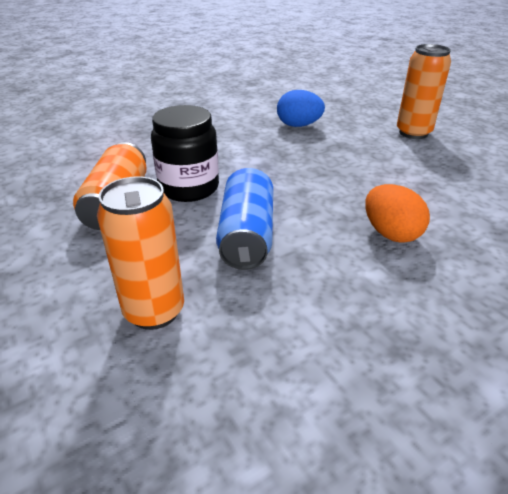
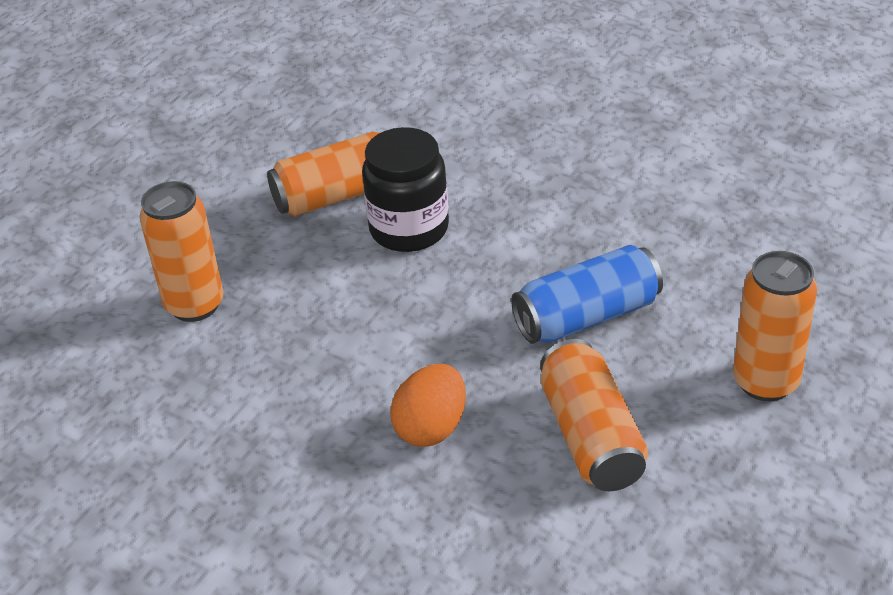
camera: 65 degrees right, 5 degrees up
blue can [216,168,273,270] -> blue can moved to [511,245,663,344]
blue egg [277,90,325,127] -> none
none -> orange can [540,339,648,491]

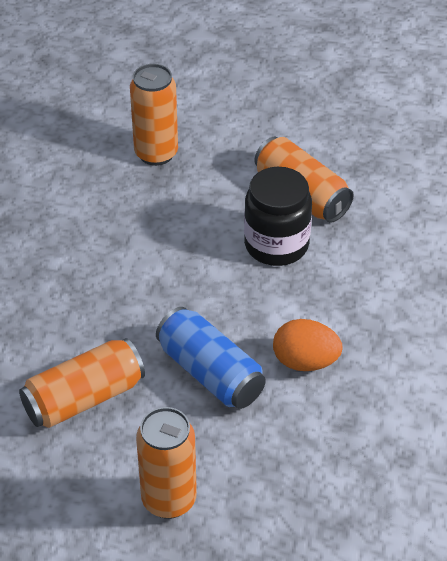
camera: 70 degrees right, 5 degrees up
orange egg [390,364,466,447] -> orange egg moved to [273,319,343,371]

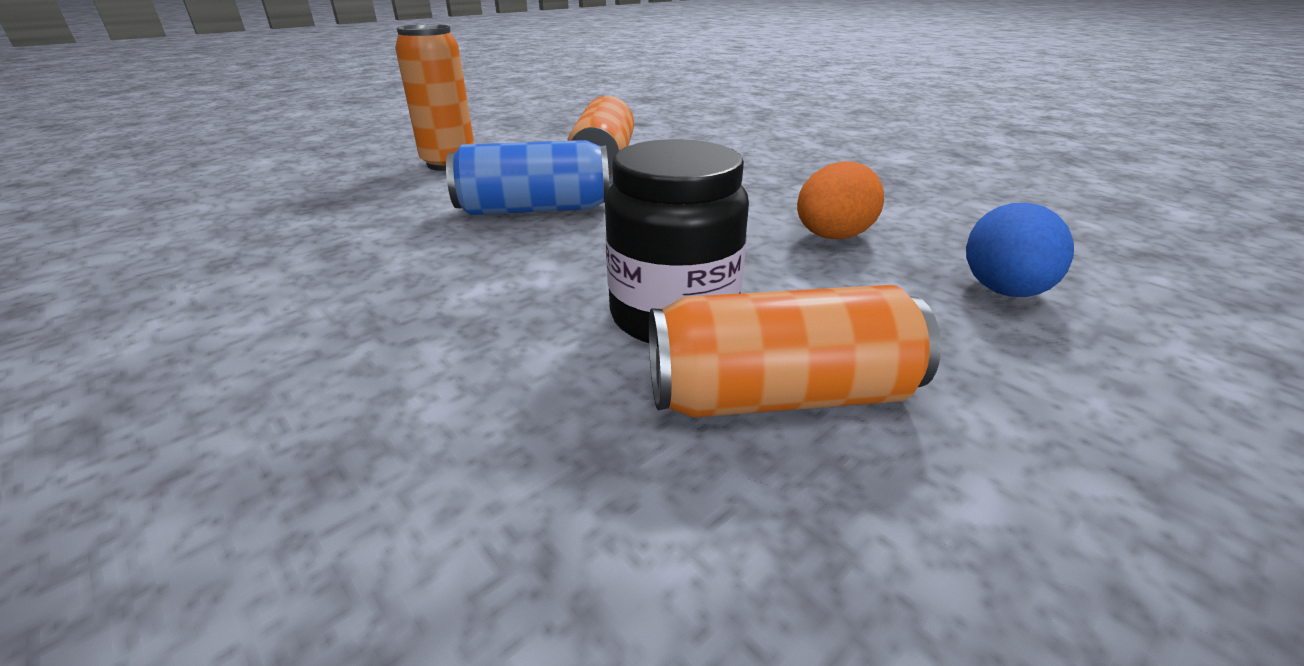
camera: 125 degrees right, 15 degrees down
orange can [130,64,178,166] -> blue egg [966,203,1074,297]
orange egg [273,319,343,371] -> orange egg moved to [797,161,884,239]

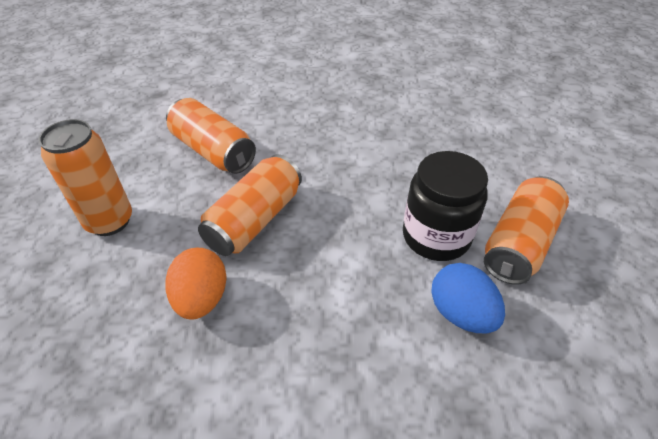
camera: 50 degrees left, 15 degrees up
blue can [446,140,609,215] -> orange can [198,154,302,256]
orange egg [797,161,884,239] -> orange egg moved to [165,248,227,320]
blue egg [966,203,1074,297] -> blue egg moved to [431,263,505,333]

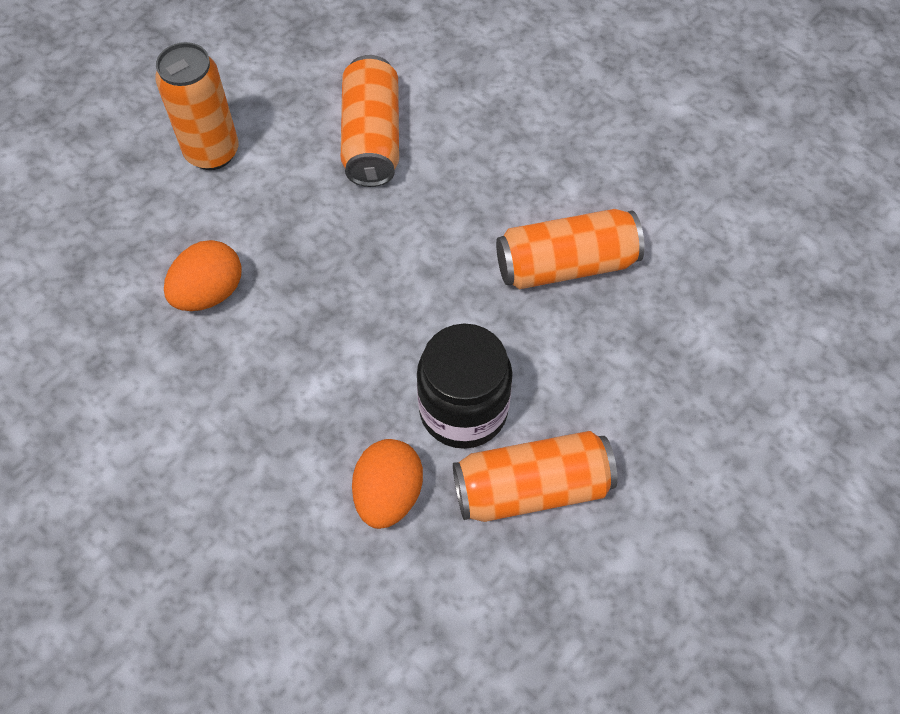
camera: 45 degrees right, 15 degrees up
orange can [198,154,302,256] -> orange can moved to [496,209,645,289]
blue egg [431,263,505,333] -> orange egg [352,439,423,529]

